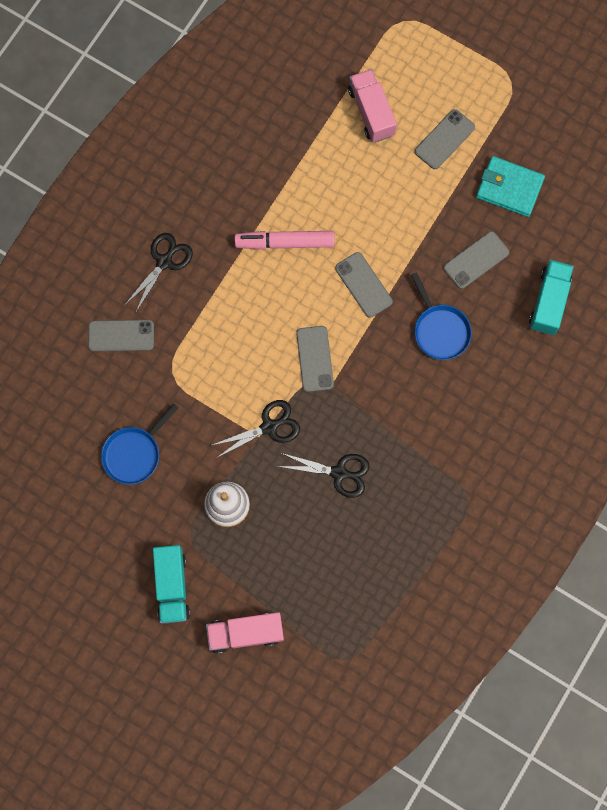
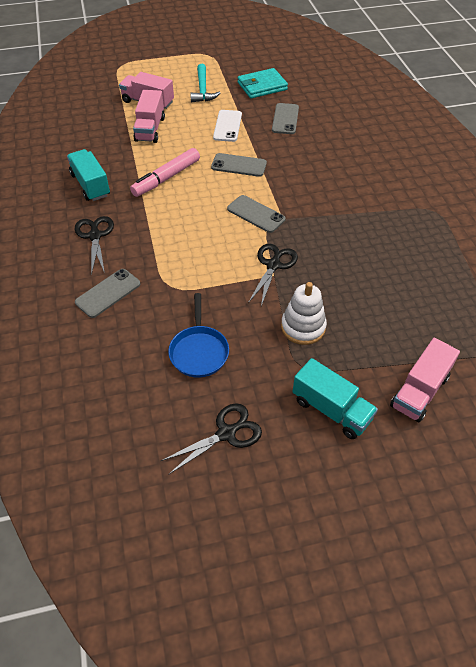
camera: 45 degrees left, 25 degrees down
black scissors [277,453,370,498] -> black scissors moved to [161,403,262,475]
blue pan [411,272,472,360] -> none
grey phone [415,109,475,169] -> turquoise hammer [190,64,220,102]
turquoise truck [529,260,574,335] -> turquoise truck moved to [67,149,110,201]
none -> pink truck [133,90,165,143]
none -> white phone [213,110,242,142]

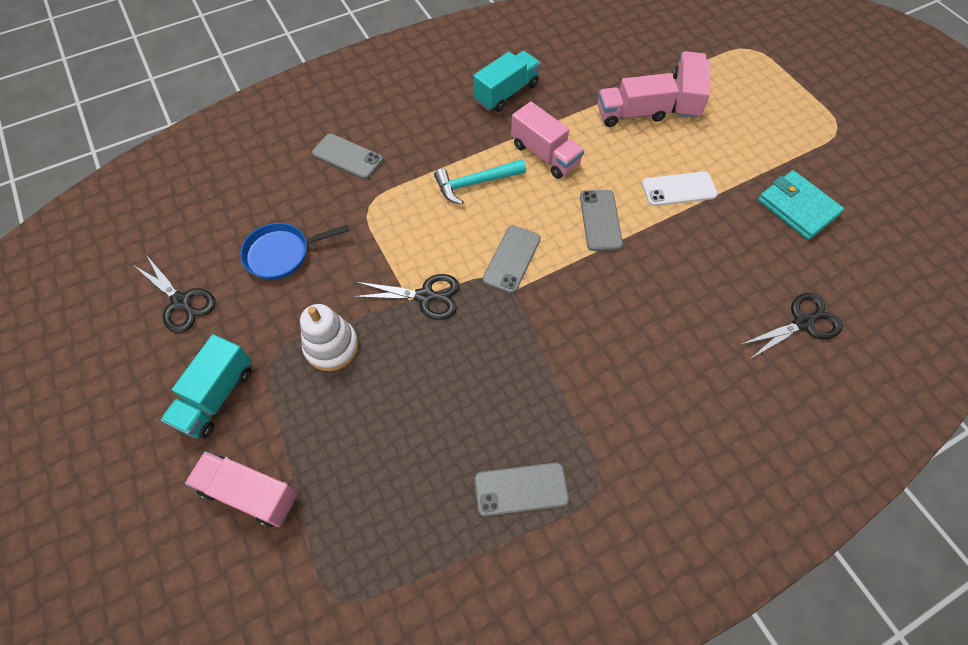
camera: 75 degrees right, 10 degrees up
black scissors [75,216,114,275] -> black scissors moved to [740,293,843,358]
pink marker [130,148,200,197] -> pink truck [511,101,584,179]
turquoise hammer [190,64,220,102] -> turquoise hammer moved to [434,159,526,204]
grey phone [272,103,299,134] -> grey phone moved to [475,462,569,516]

